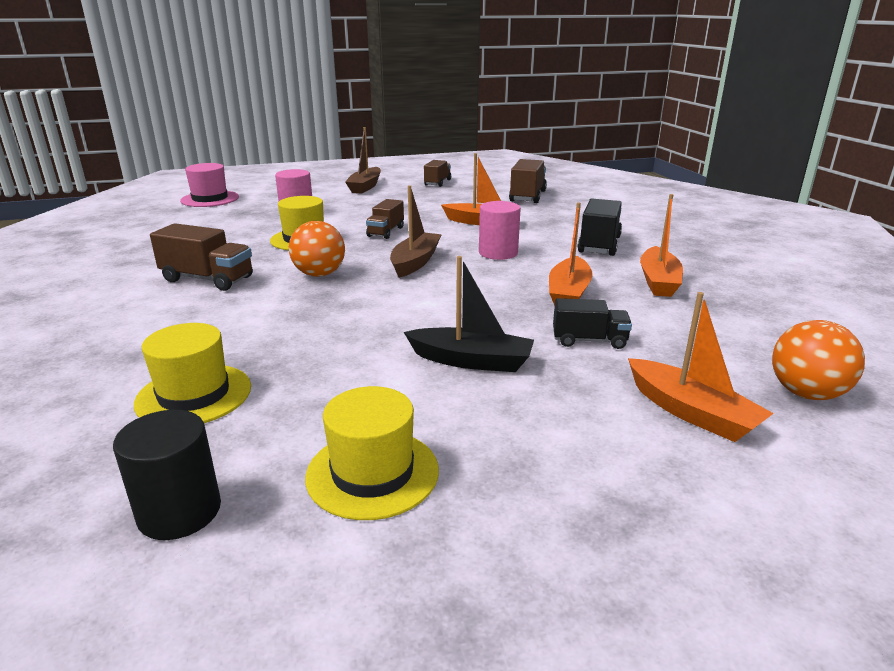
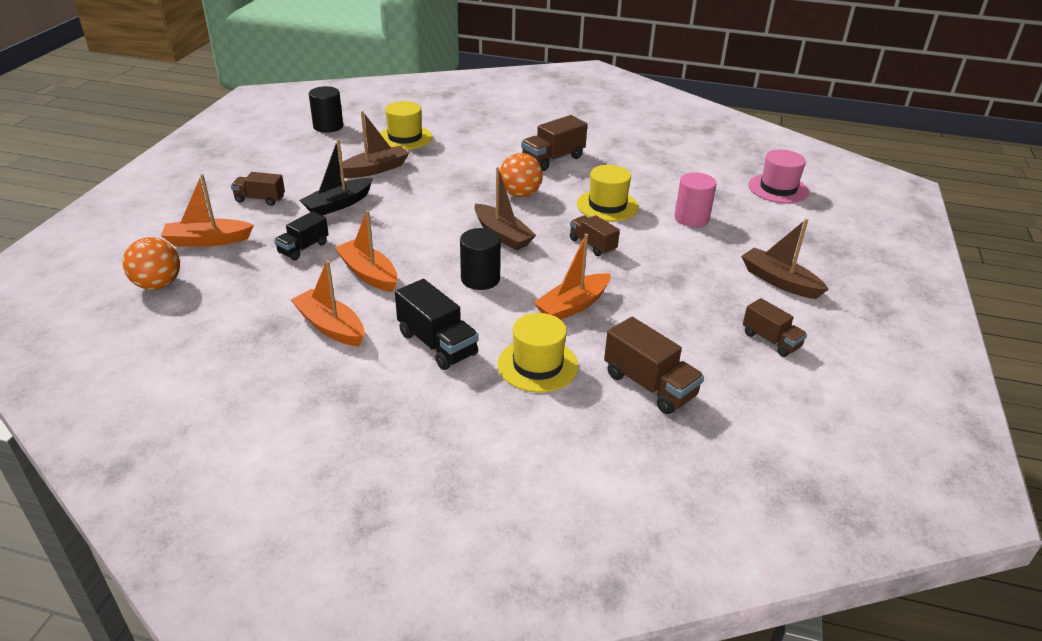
camera: 120 degrees right, 10 degrees up
yellow hat [305,386,439,520] -> yellow hat moved to [498,313,579,393]
pink cylinder [479,201,521,260] -> black cylinder [460,228,501,290]
none -> brown truck [231,172,285,206]
none -> brown boat [339,111,409,178]

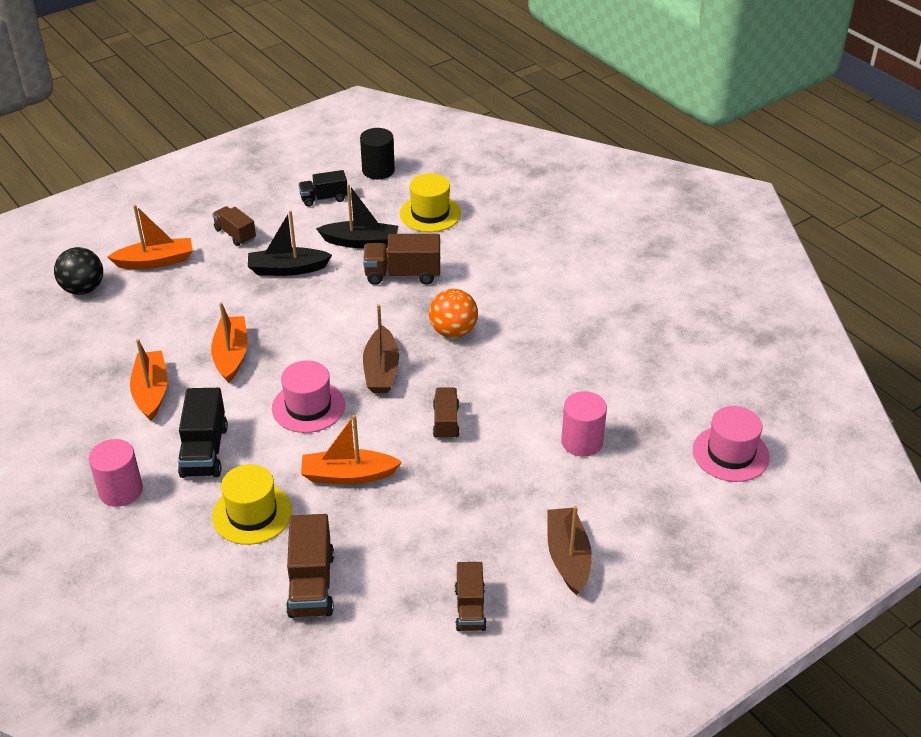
camera: 40 degrees right, 5 degrees up
orange ball [123,237,180,290] -> black ball [54,247,103,295]
orange boat [161,174,254,247] -> orange boat turned 135 degrees clockwise [107,205,193,269]
black truck [274,211,329,261] -> black truck moved to [299,170,348,207]
brown boat [339,111,409,178] -> black boat [316,184,398,248]
black cylinder [460,228,501,290] -> pink hat [272,360,345,433]
brown truck [521,115,587,171] -> brown truck moved to [363,234,440,285]
yellow hat [577,165,639,221] -> none
none -> pink cylinder [89,439,143,507]

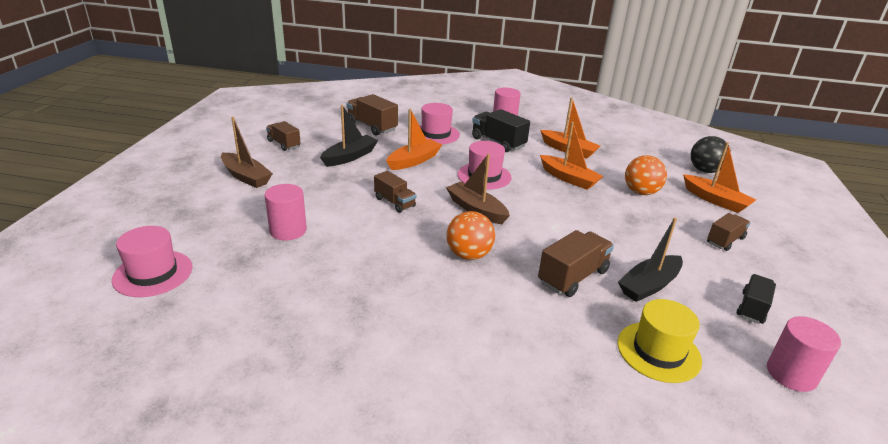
camera: 135 degrees right, 10 degrees down
orange boat [107,205,193,269] -> orange boat turned 75 degrees counterclockwise [683,142,756,213]
brown truck [212,206,256,246] -> brown truck turned 45 degrees counterclockwise [707,213,750,251]
yellow hat [212,464,292,545] -> pink hat [420,103,460,144]
black boat [248,211,332,276] -> black boat moved to [320,105,378,167]
black cylinder [360,128,395,179] -> pink cylinder [767,316,841,392]
none -> orange ball [625,155,667,195]

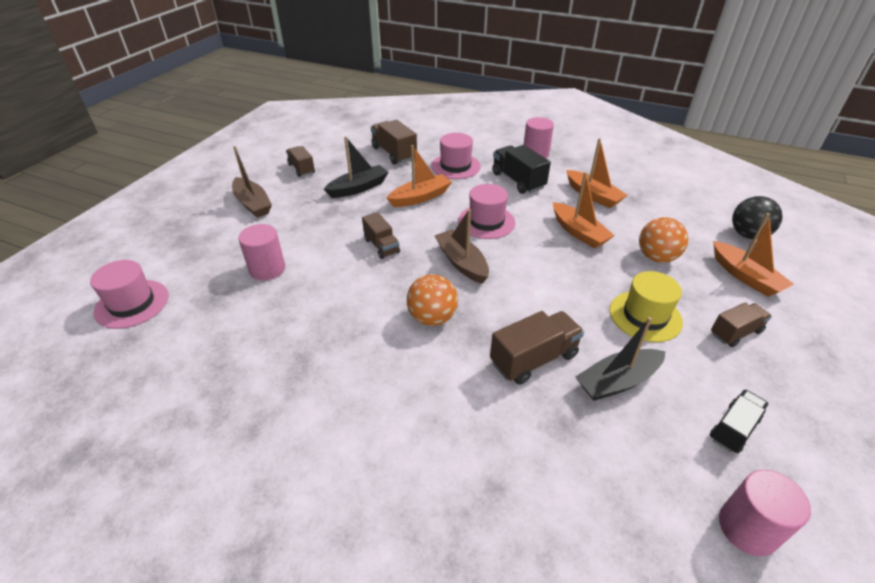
camera: 15 degrees right, 10 degrees up
yellow hat [618,299,702,383] -> yellow hat moved to [610,271,683,342]

